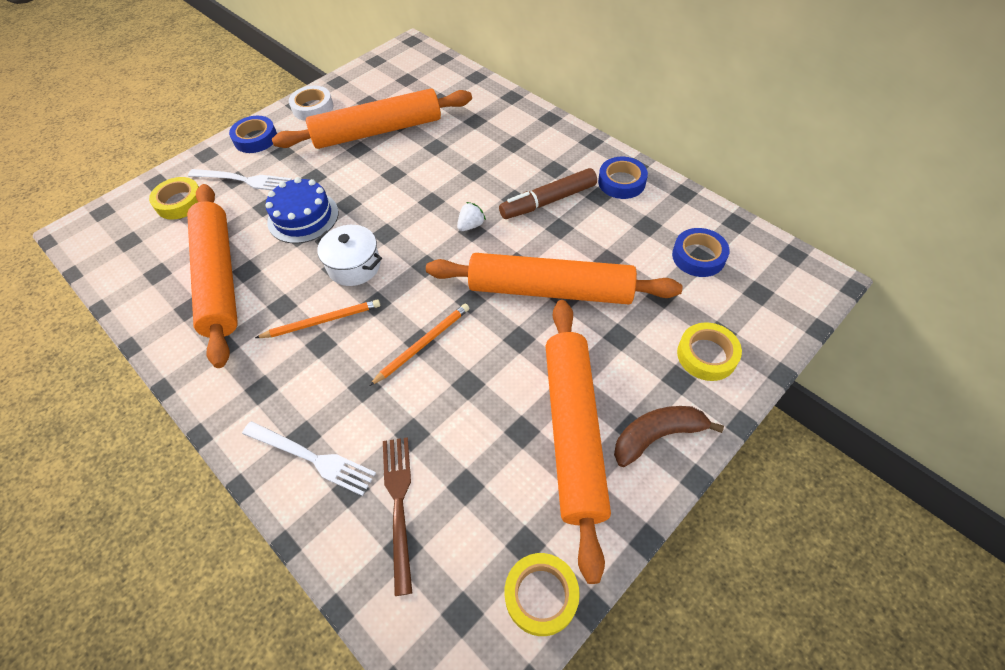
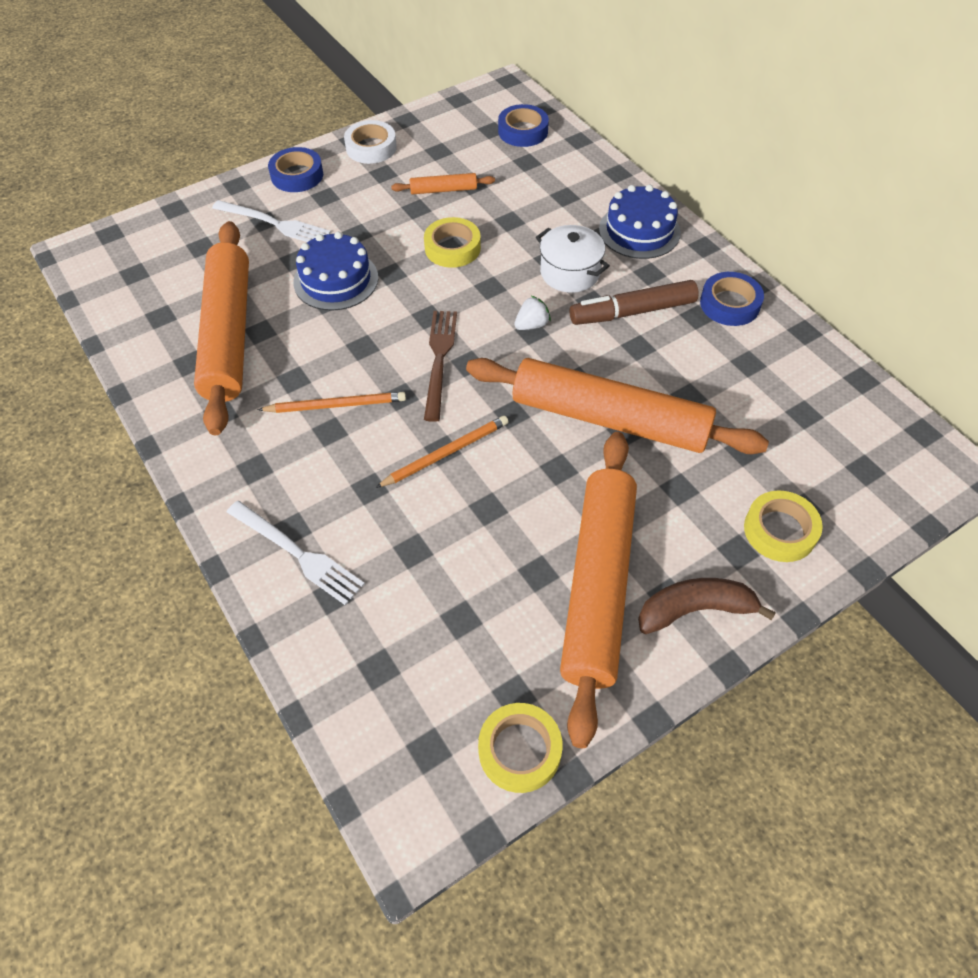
camera: 10 degrees right, 0 degrees up
yellow tape [149,177,199,220] -> yellow tape moved to [424,217,481,268]
orange rolling pin [272,88,472,149] -> orange rolling pin [391,173,495,194], size x0.42
white pot [315,225,382,286] -> white pot moved to [536,225,610,293]
brown fork [383,437,412,596] -> brown fork moved to [424,311,457,422]
blue tape [672,228,730,277] -> blue tape moved to [498,104,549,147]
none -> blue cake [599,185,681,259]

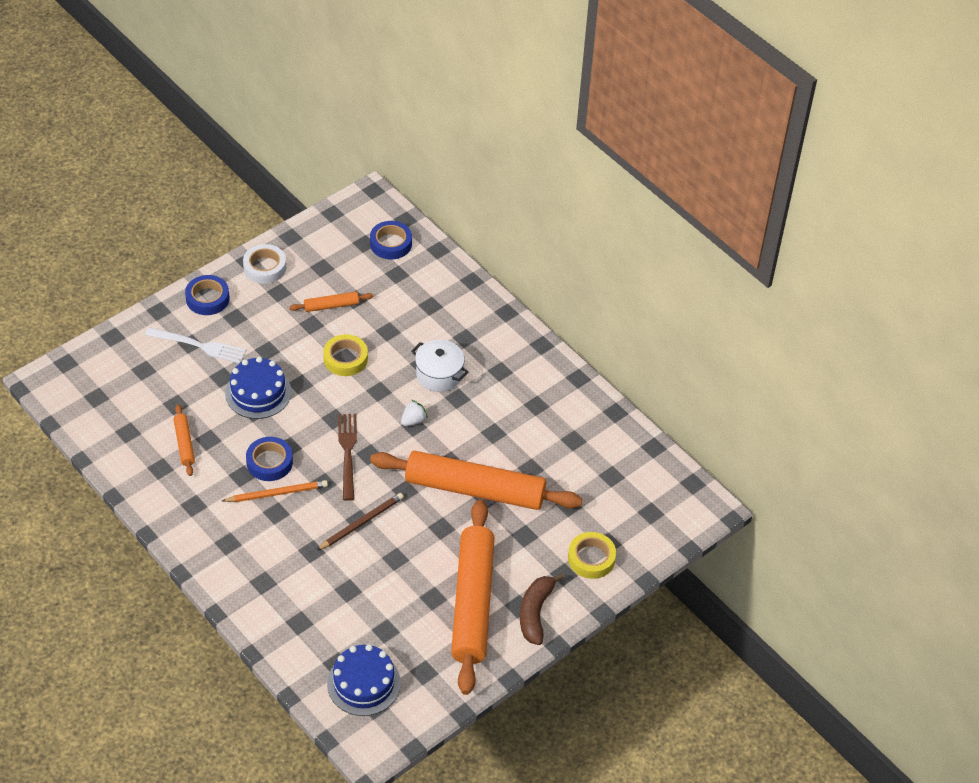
camera: 10 degrees left, 5 degrees down
orange rolling pin [194,221,249,435] -> orange rolling pin [174,404,195,476], size x0.42
white fork [227,501,365,605] -> none
orange pencil [375,416,509,488] -> brown pencil [316,493,404,551]
yellow tape [478,703,563,793] -> none
brown marker [570,280,699,325] -> none
blue cake [599,185,681,259] -> blue cake moved to [327,644,401,716]
brown banana [638,578,776,634] -> brown banana turned 60 degrees counterclockwise [520,573,564,645]
blue tape [700,272,764,326] -> blue tape moved to [246,437,293,481]

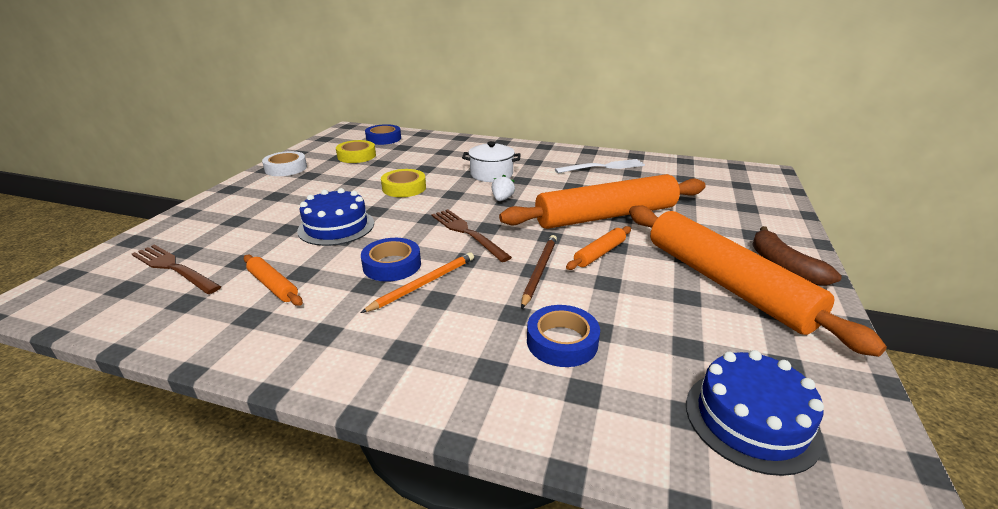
camera: 30 degrees left, 20 degrees down
white fork [145,327,246,364] -> white fork moved to [555,159,645,173]
blue tape [185,275,230,315] -> blue tape moved to [527,305,600,367]
orange rolling pin [290,292,373,312] -> orange rolling pin moved to [566,226,631,270]
yellow tape [568,532,616,579] -> yellow tape moved to [336,140,376,163]
none -> brown fork [132,244,221,294]

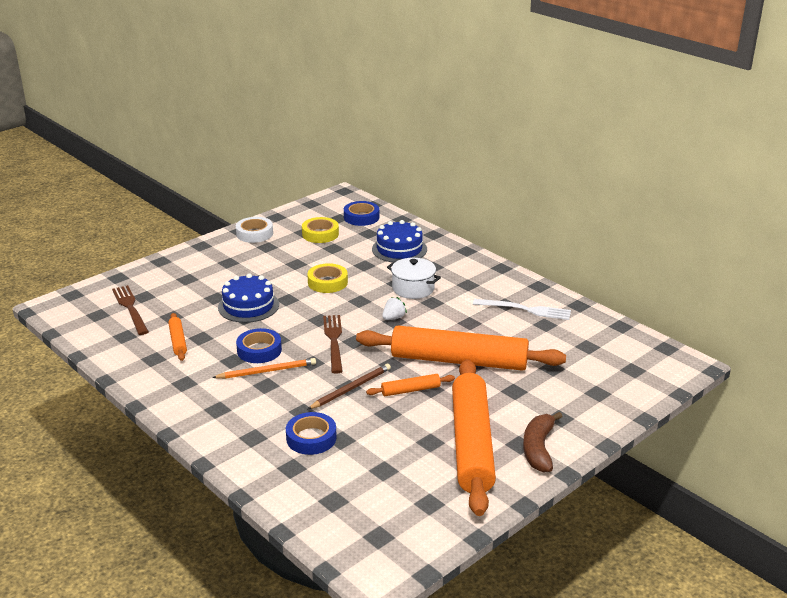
camera: 30 degrees right, 0 degrees up
blue cake [686,350,824,476] -> blue cake moved to [372,220,427,263]

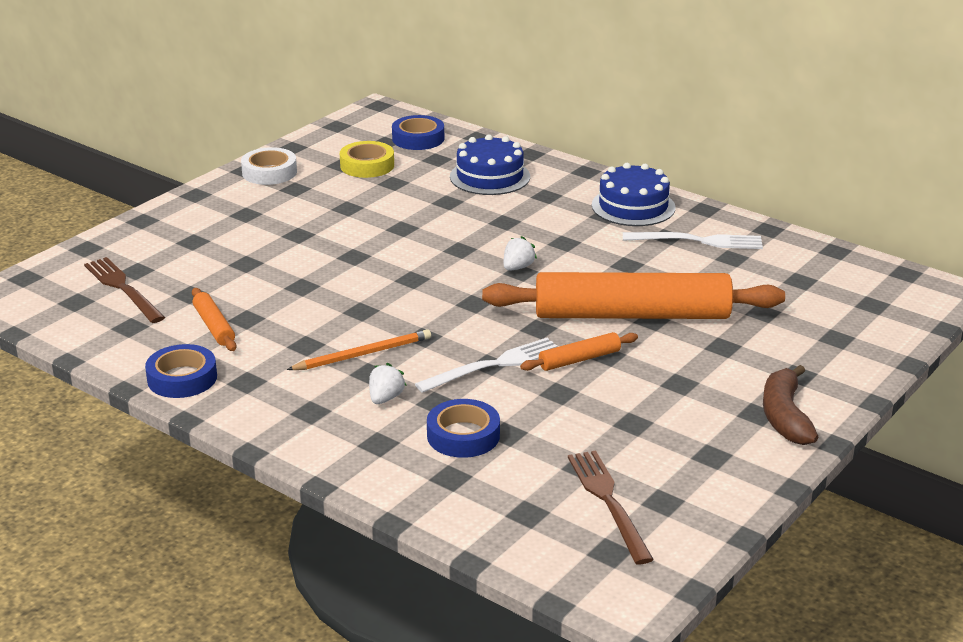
camera: 10 degrees left, 0 degrees up
blue cake [218,273,279,323] -> blue cake moved to [592,163,676,226]
blue tape [236,328,282,363] -> blue tape moved to [145,344,217,398]
yellow tape [307,263,348,293] -> none
brown pencil [308,364,391,409] -> white fork [415,338,558,393]
brown fork [323,315,343,374] -> brown fork moved to [568,450,654,564]
white pot [387,258,441,299] -> none
orange rolling pin [452,359,496,516] -> none
none -> white strawberry [369,363,407,404]

